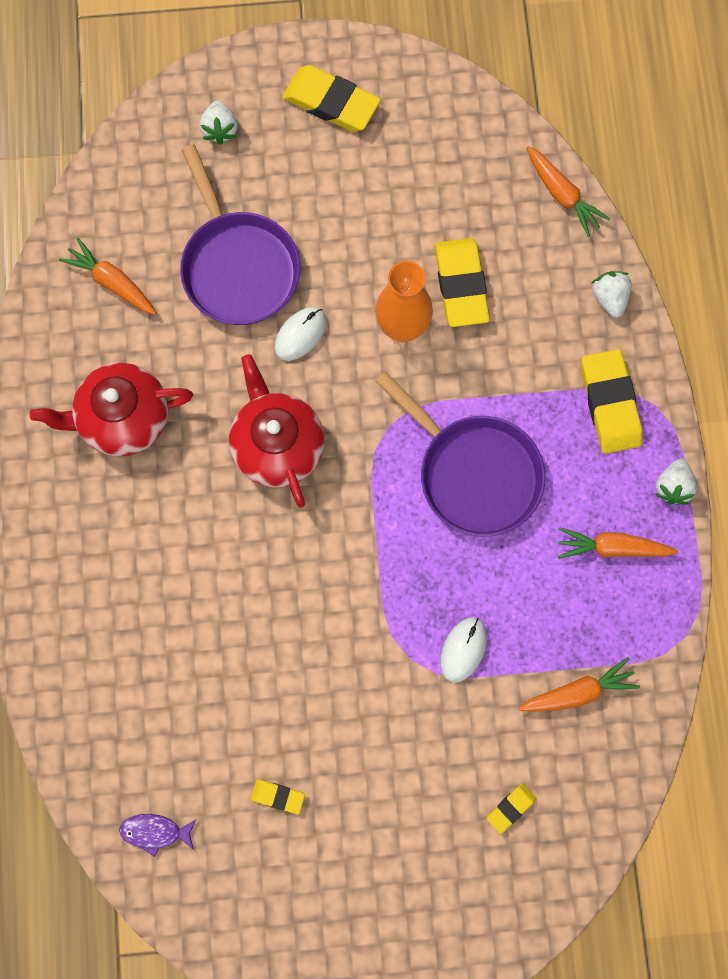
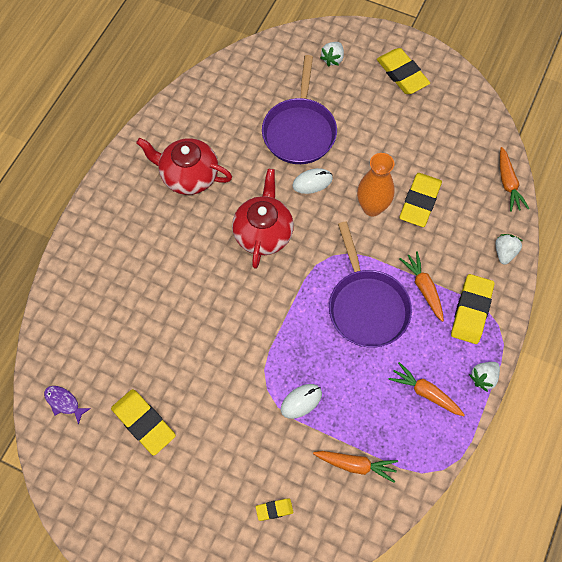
camera: 30 degrees right, 10 degrees down
orange carrot [59,238,156,315] -> orange carrot moved to [400,251,444,322]
yellow eraser [251,779,305,814] -> yellow eraser [111,389,176,456], size x2.04

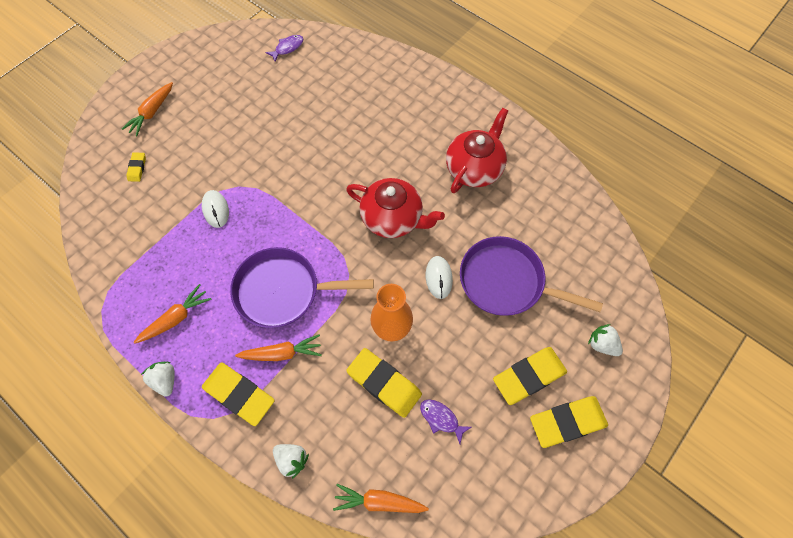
camera: 105 degrees right, 0 degrees up
yellow eraser [111,389,176,456] -> yellow eraser moved to [493,347,567,405]
orange carrot [313,451,398,483] -> orange carrot moved to [122,82,173,136]
none -> purple fish [420,399,471,444]

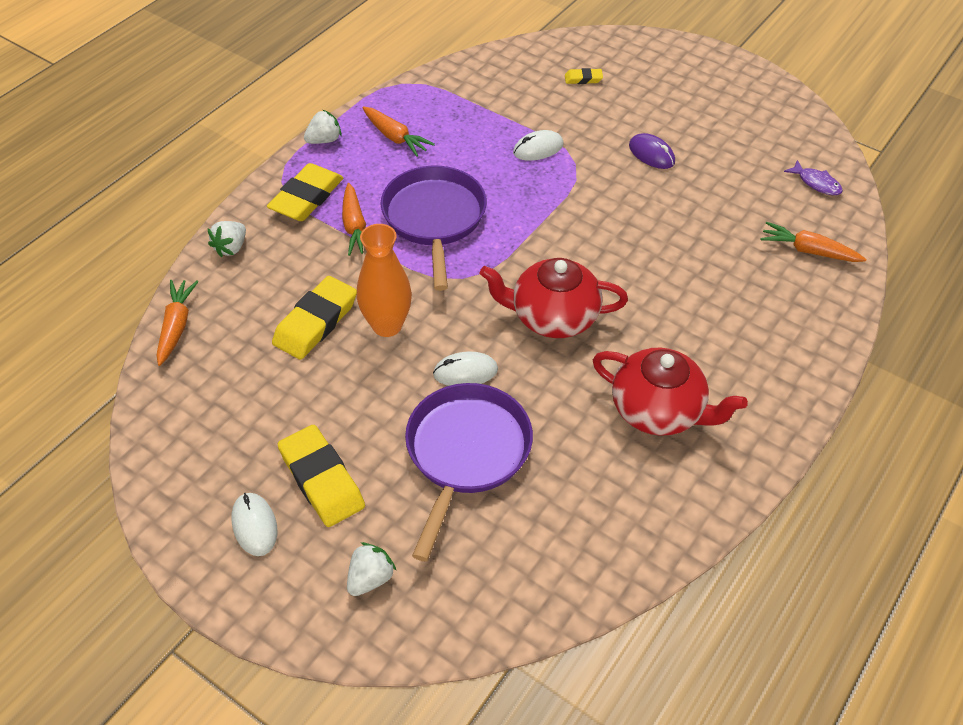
camera: 85 degrees right, 15 degrees down
orange carrot [122,82,173,136] -> orange carrot moved to [760,222,867,262]
red teapot [346,178,445,238] -> red teapot turned 75 degrees clockwise [480,258,628,338]
purple fish [420,399,471,444] -> none
yellow eraser [530,396,608,448] -> white mouse [232,493,277,556]
none -> purple mouse [629,133,675,169]

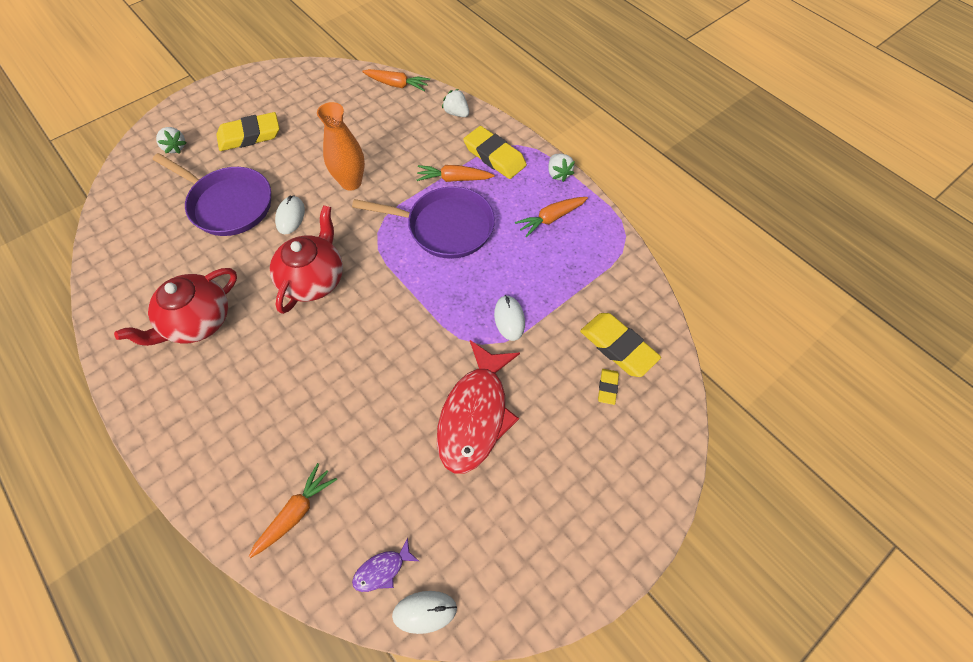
camera: 105 degrees right, 10 degrees up
white mouse [232,493,277,556] -> white mouse moved to [392,591,457,634]
yellow eraser [272,276,357,360] -> yellow eraser moved to [580,313,661,377]
purple mouse [629,133,675,169] -> red fish [437,340,520,474]

